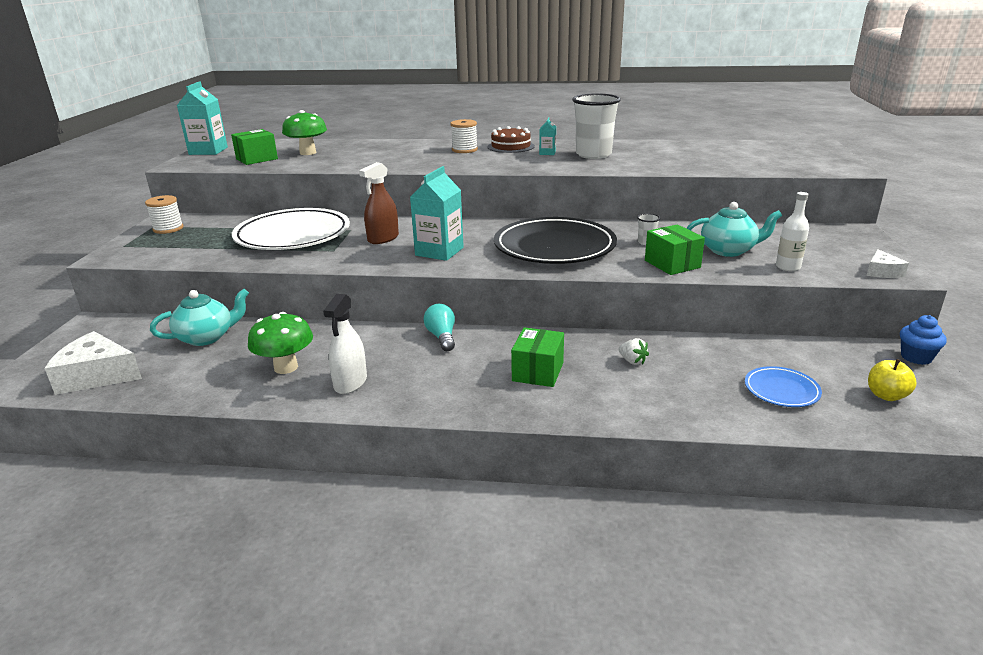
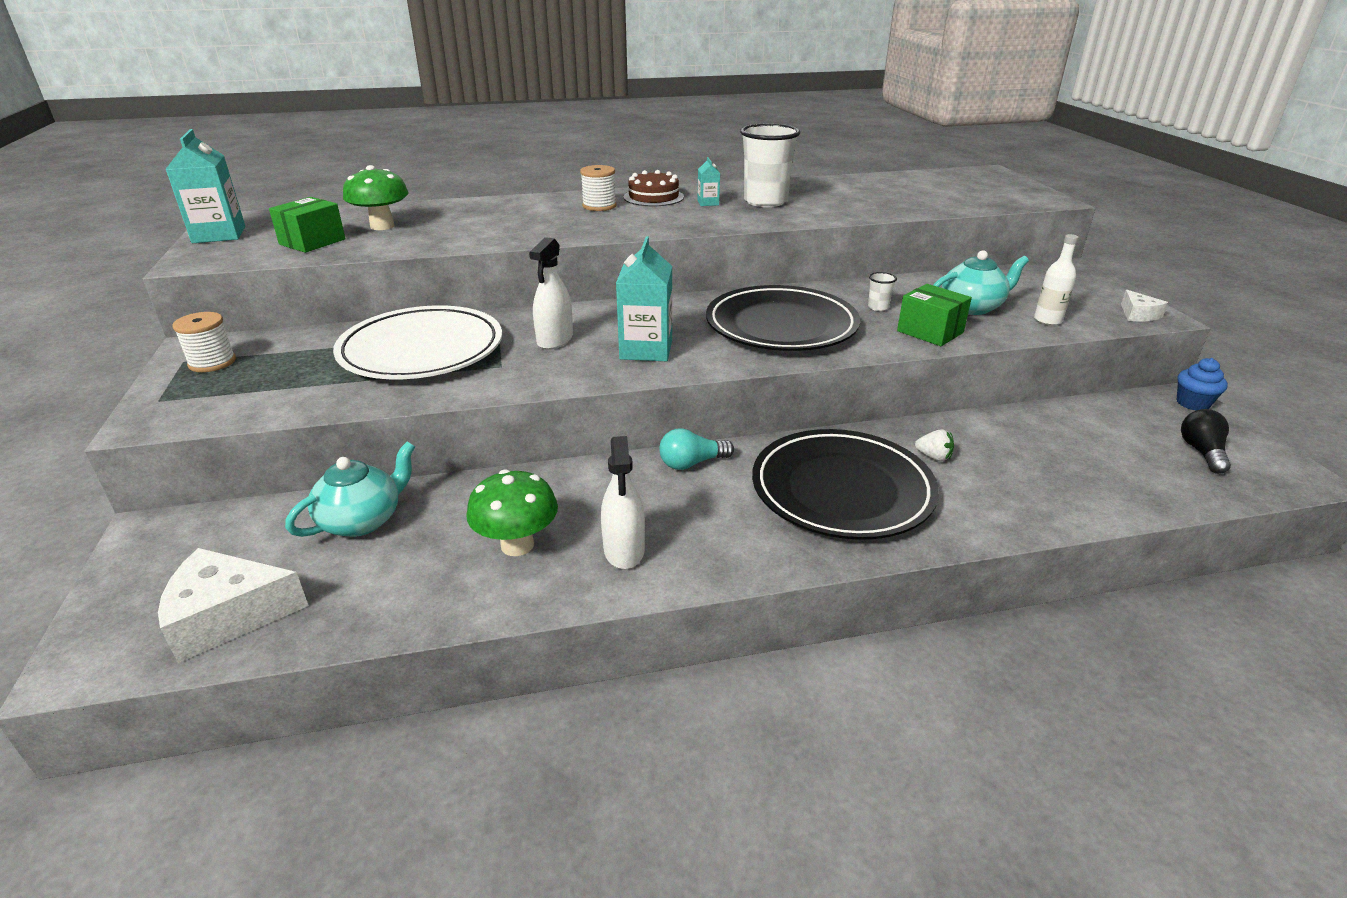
camera: 20 degrees left, 5 degrees up
brown spray bottle [359,162,399,244] -> white spray bottle [529,237,573,350]
turquoise light bulb [423,304,455,351] -> turquoise light bulb turned 75 degrees counterclockwise [659,428,734,470]
green box [511,327,564,387] -> black plate [752,429,939,540]
blue plate [745,366,822,407] -> none
yellow apple [868,359,917,401] -> black light bulb [1181,409,1231,474]

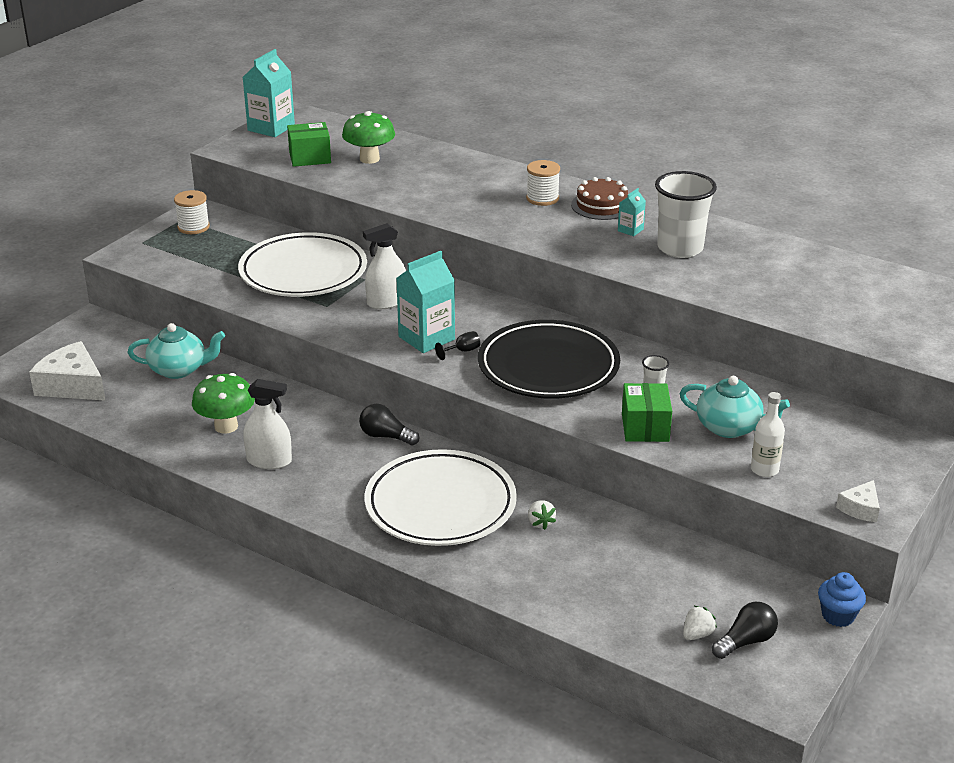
camera: 45 degrees right, 0 degrees up
white spray bottle [601,436,645,569] -> white spray bottle turned 120 degrees counterclockwise [243,379,292,469]
turquoise light bulb [659,428,734,470] -> black light bulb [359,404,419,445]
black plate [752,429,939,540] -> white plate [365,449,517,546]
none -> black goblet [435,331,480,360]
none -> white strawberry [683,606,717,640]

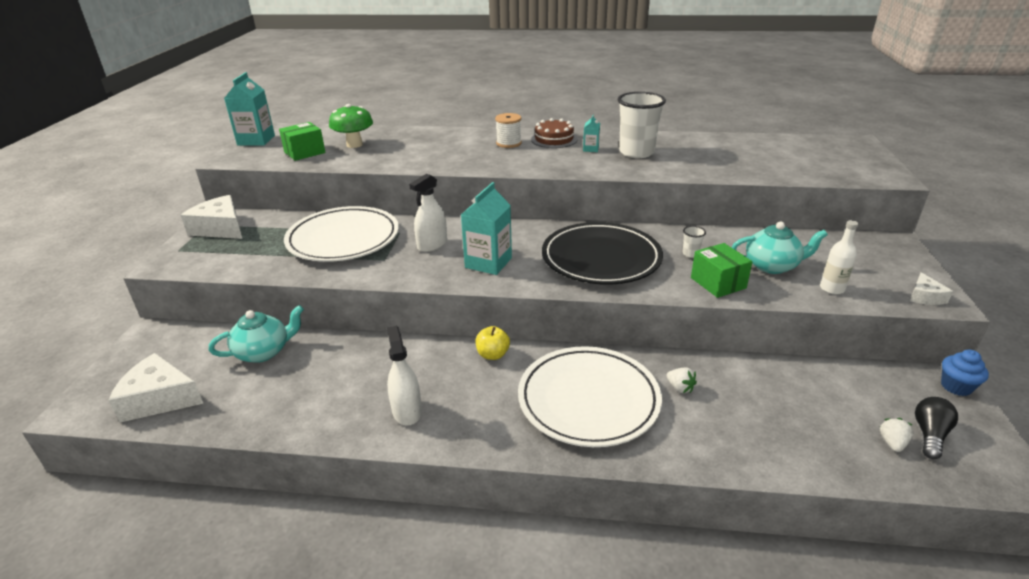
camera: 25 degrees left, 0 degrees up
white spool [174,190,210,234] -> white cheese [181,195,242,239]
green mushroom [192,373,255,434] -> none
white spray bottle [243,379,292,469] -> white spray bottle turned 90 degrees counterclockwise [387,326,422,426]
black light bulb [359,404,419,445] -> yellow apple [476,326,510,360]
black goblet [435,331,480,360] -> none

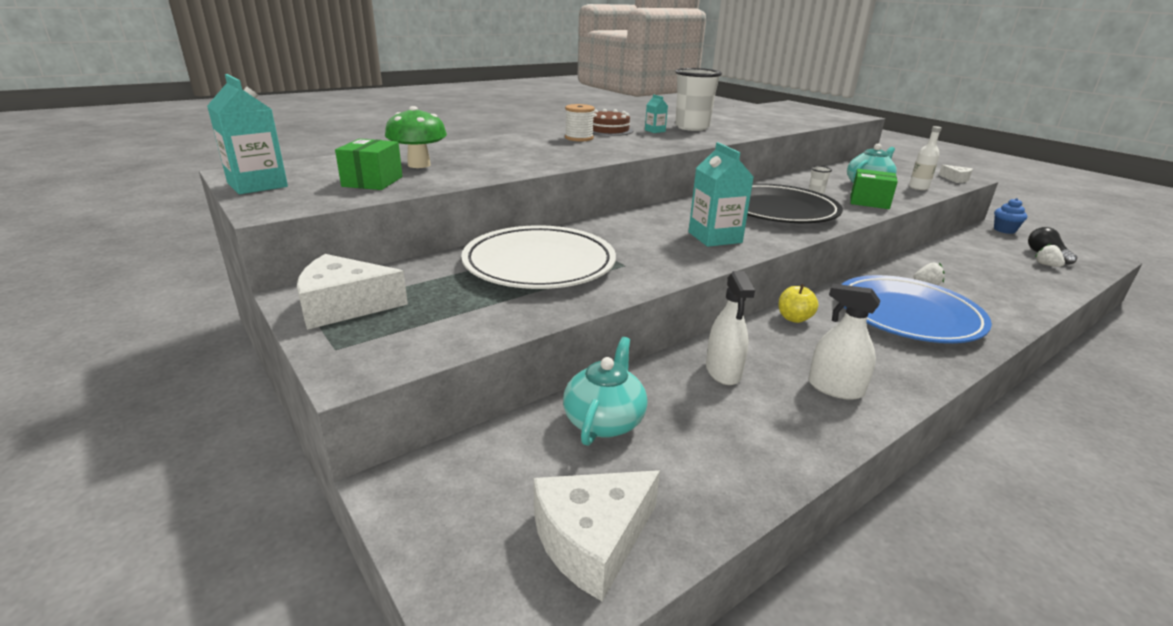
camera: 45 degrees left, 5 degrees down
white spray bottle [409,174,447,252] -> white spray bottle moved to [706,271,755,385]
white plate [518,346,662,447] -> blue plate [841,275,992,343]

